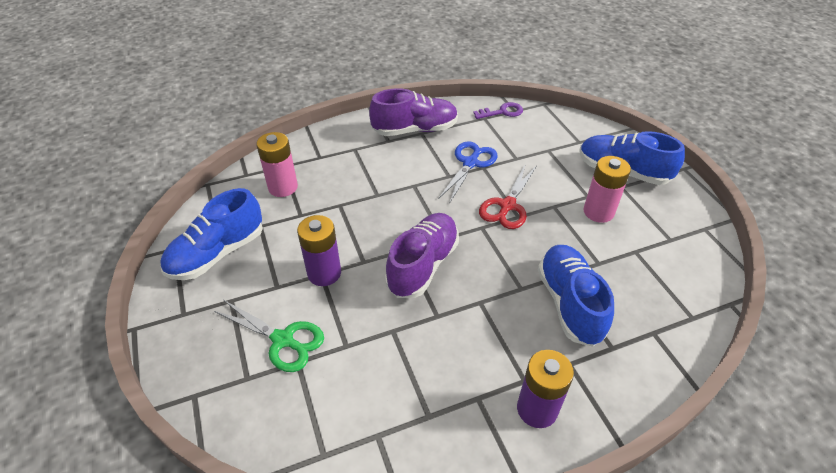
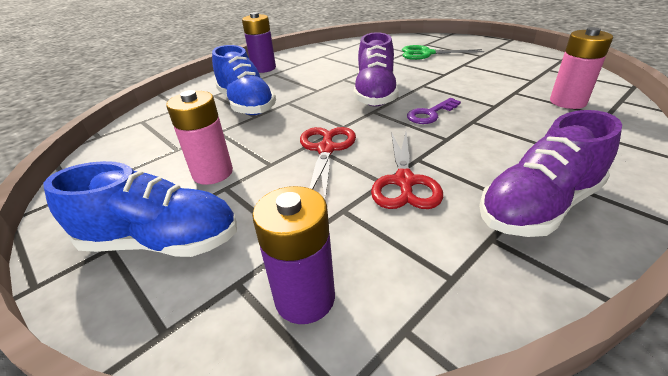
camera: 160 degrees right, 10 degrees down
blue shoe [160,188,263,280] -> none
purple battery [297,215,341,286] -> purple battery moved to [252,186,335,324]
blue scissors [438,141,498,204] -> red scissors [371,132,443,209]
purple key [473,102,523,119] -> purple key moved to [407,98,461,124]

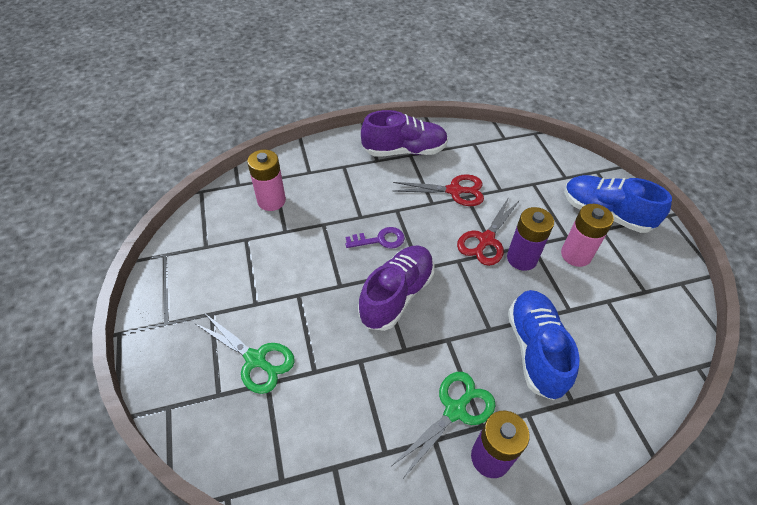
camera: 155 degrees left, 15 degrees up
purple battery [252,186,335,324] -> purple battery moved to [507,207,554,271]
red scissors [371,132,443,209] -> red scissors turned 60 degrees clockwise [393,174,484,206]
none -> green scissors [393,372,496,477]

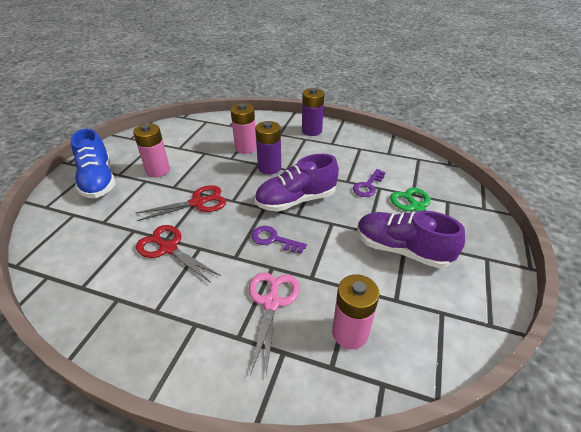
camera: 145 degrees left, 10 degrees down
purple shoe [361,110,448,157] -> purple shoe moved to [357,211,465,268]
green scissors [393,372,496,477] -> none
purple battery [507,207,554,271] -> purple battery moved to [255,121,281,174]
blue shoe [508,290,580,400] -> pink battery [231,103,257,154]
none -> pink scissors [249,272,300,376]
none -> purple key [353,169,386,197]

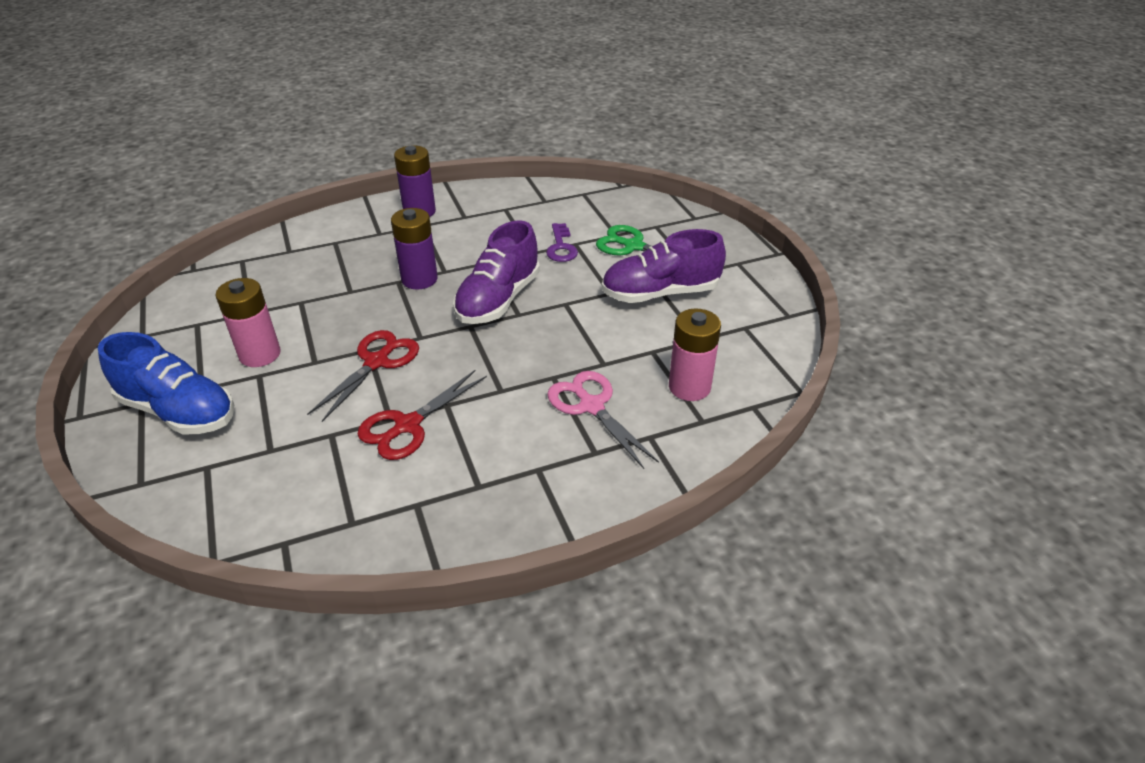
camera: 40 degrees left, 0 degrees up
red scissors [136,225,221,283] -> red scissors turned 45 degrees counterclockwise [357,370,487,460]
pink battery [231,103,257,154] -> none
purple key [251,226,307,254] -> none

